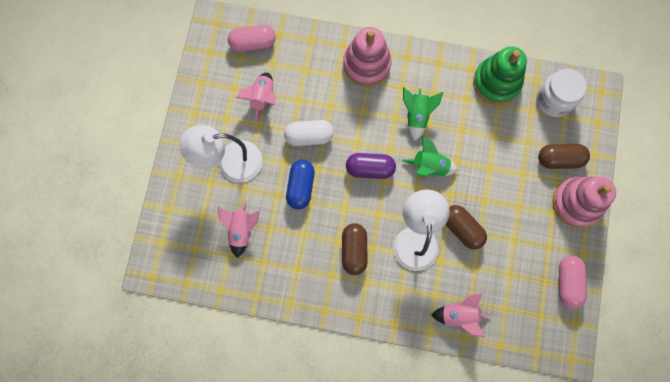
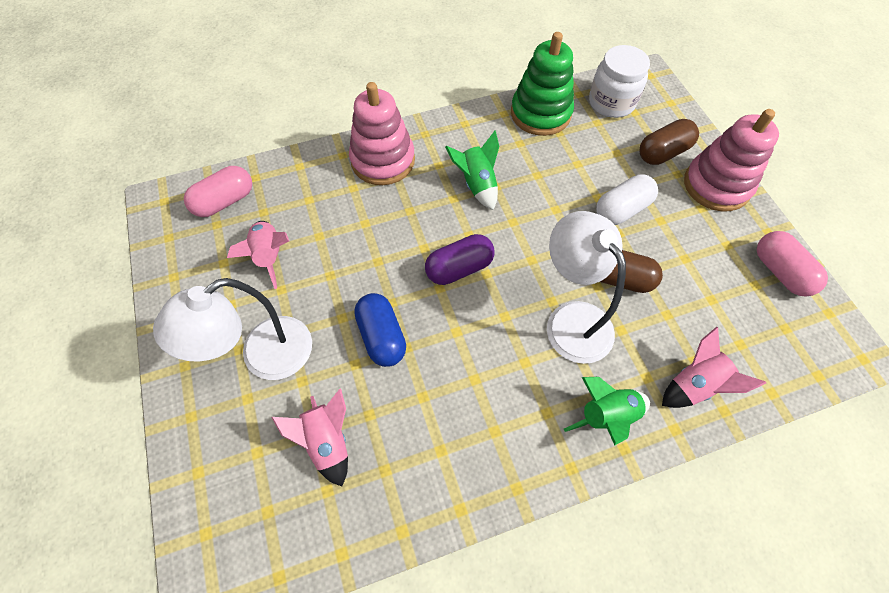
camera: 30 degrees left, 15 degrees down
white capsule [284,120,334,146] -> white capsule moved to [596,175,658,225]
brown capsule [342,223,368,275] -> none
green rocket [402,136,458,177] -> green rocket moved to [564,377,650,446]

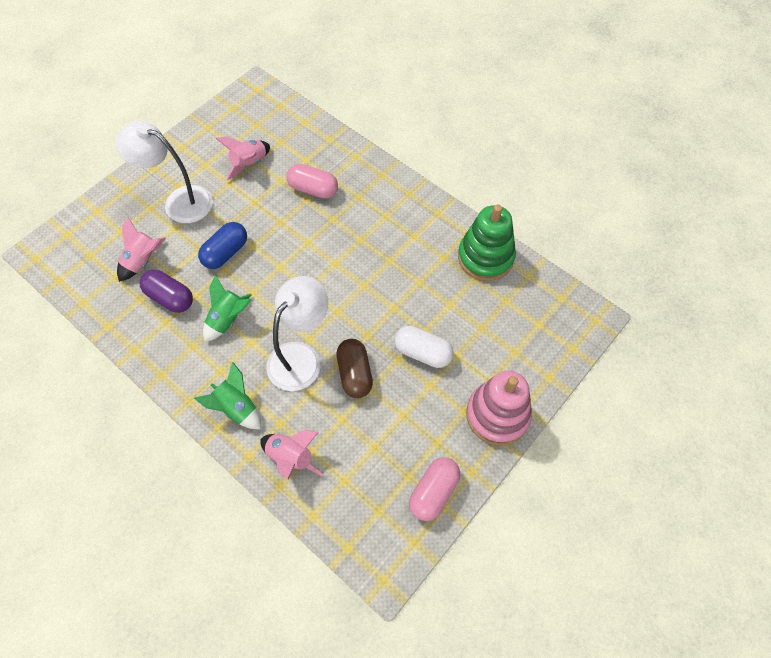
camera: 60 degrees right, 0 degrees up
pink capsule [184,166,252,217] -> pink capsule moved to [286,164,338,199]
pink stacking toy [349,82,415,185] -> none
purple capsule [425,234,495,285] -> purple capsule moved to [140,270,193,313]
green rocket [445,130,499,210] -> green rocket moved to [203,274,252,342]
white jar [589,45,650,118] -> none
brown capsule [640,119,699,165] -> none

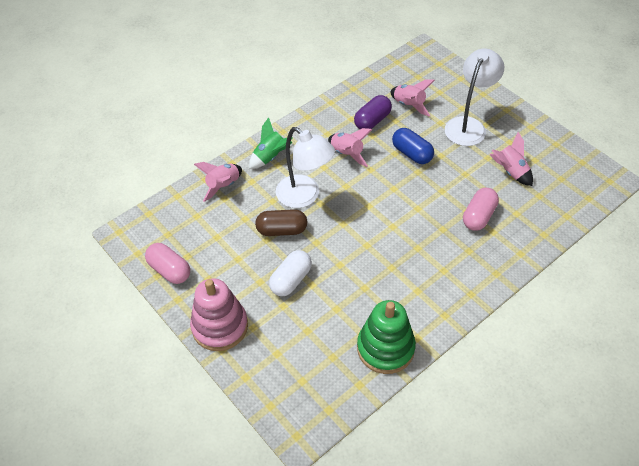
camera: 100 degrees right, 10 degrees down
green rocket [203,274,252,342] -> pink rocket [328,128,372,167]

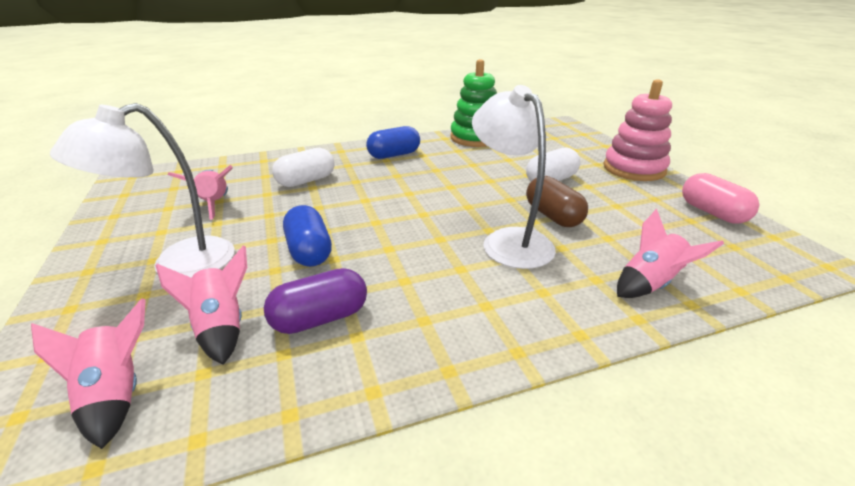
camera: 160 degrees left, 20 degrees down
green rocket [249,117,293,169] -> none
brown capsule [255,209,308,236] -> brown capsule turned 45 degrees clockwise [526,176,588,227]
pink rocket [328,128,372,167] -> pink rocket moved to [31,298,146,449]
pink capsule [463,188,499,231] -> white capsule [272,148,334,187]
none -> blue capsule [366,126,420,159]

